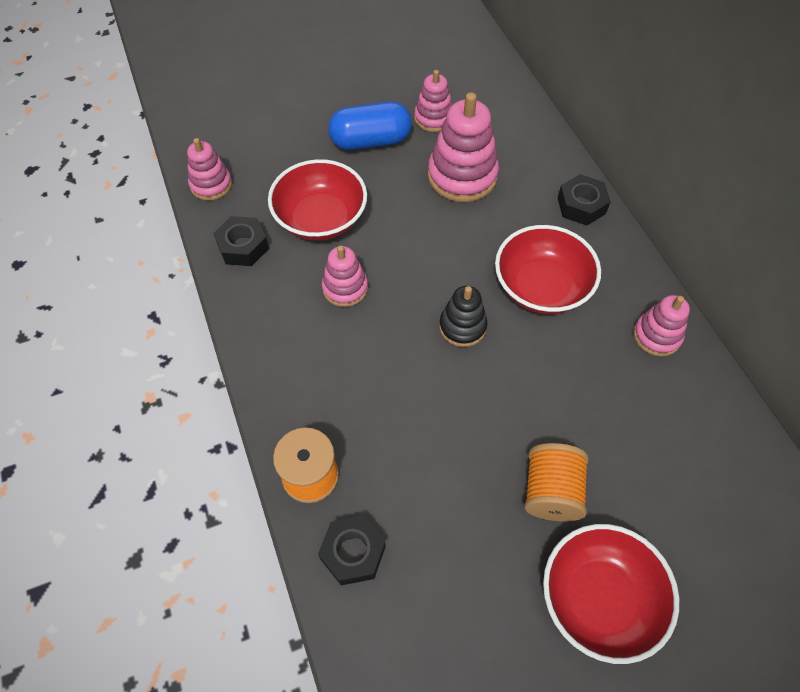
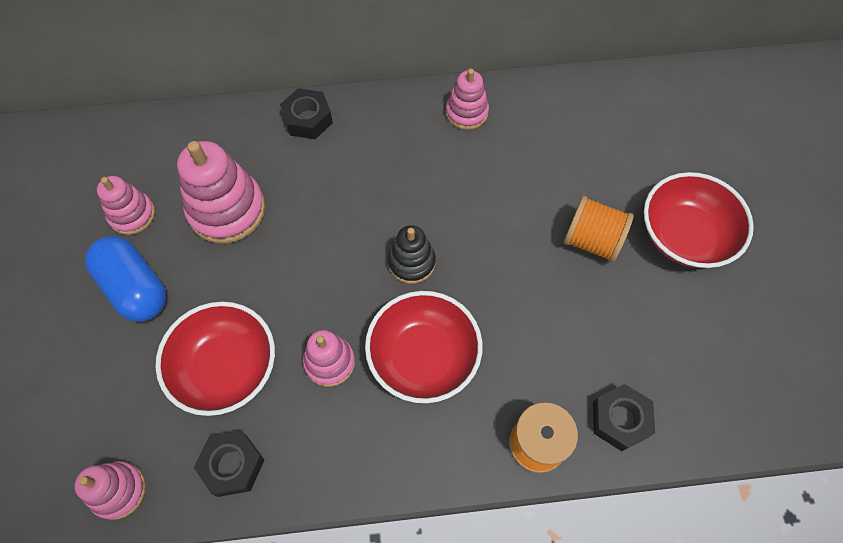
camera: 75 degrees left, 5 degrees up
blue capsule [328,102,412,150] -> blue capsule turned 45 degrees counterclockwise [85,236,167,322]
red bowl [495,225,601,314] -> red bowl moved to [365,291,483,403]

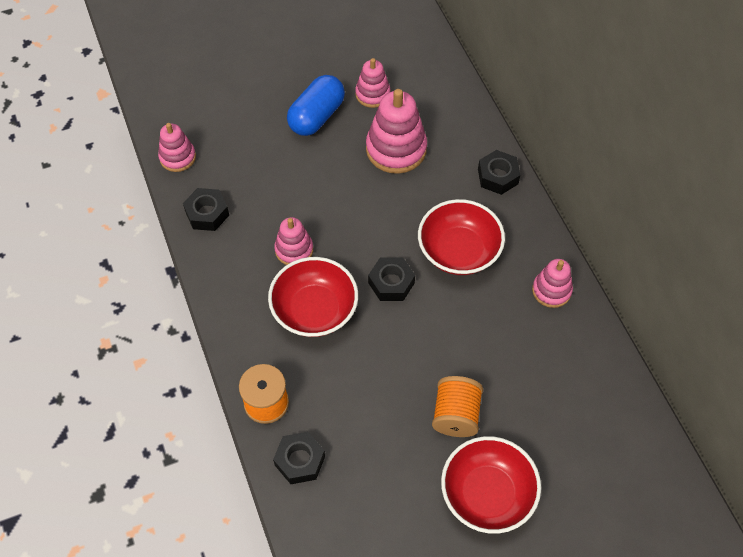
camera: 75 degrees right, 5 degrees down
red bowl [156,302,275,416] -> red bowl moved to [418,199,505,275]
black stacking toy [388,225,436,284] -> black nut [368,258,415,301]

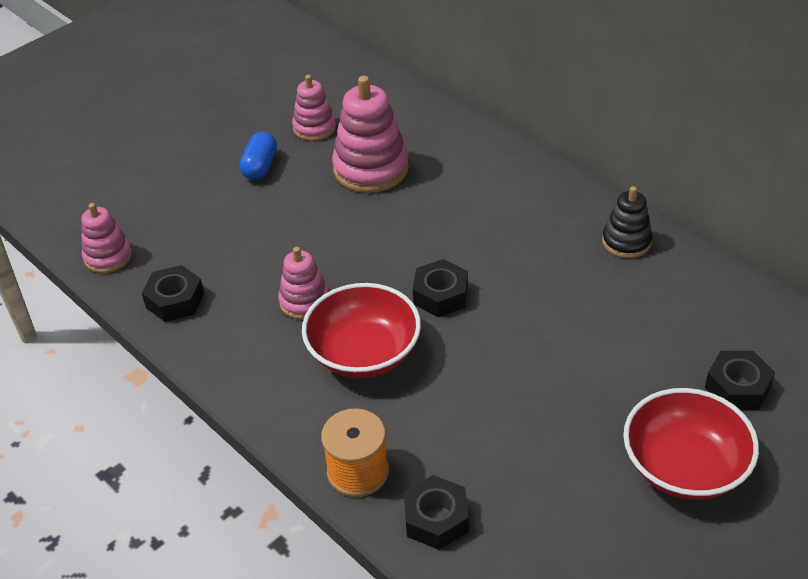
camera: 20 degrees left, 15 degrees down
blue capsule [287,75,345,136] -> blue capsule [239,132,277,180], size x0.64
red bowl [418,199,505,275] -> none
orange spool [432,376,483,437] -> none
black nut [478,150,520,195] -> black nut moved to [705,351,775,410]
pink stacking toy [532,259,573,308] -> black stacking toy [602,186,653,258]

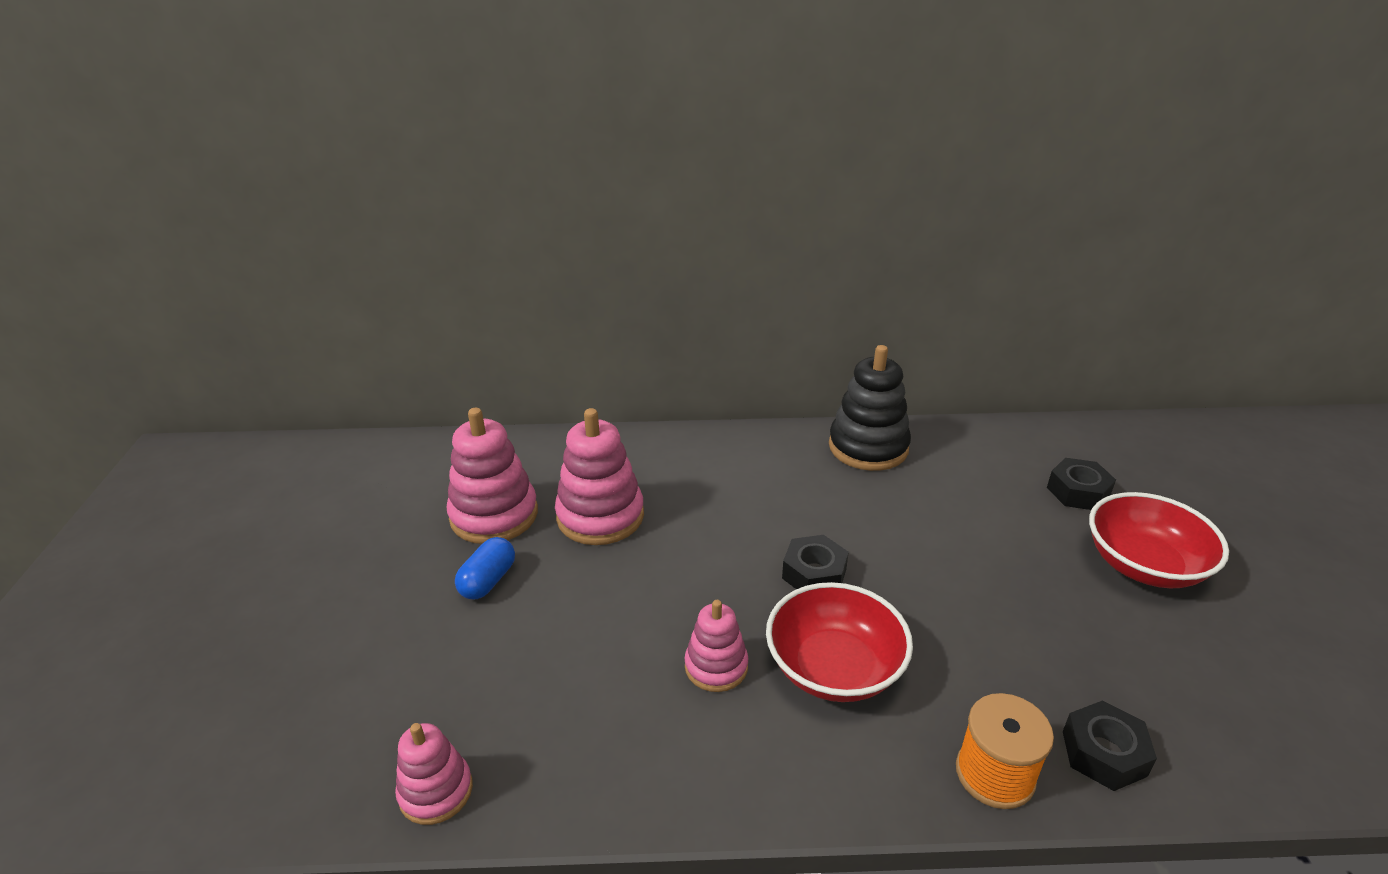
camera: 50 degrees left, 10 degrees down
black nut [142,265,204,322] -> none
blue capsule [239,132,277,180] -> blue capsule turned 60 degrees clockwise [455,537,515,599]
pink stacking toy [292,75,336,141] -> pink stacking toy [447,408,538,544], size x1.68
black stacking toy [602,186,653,258] -> black stacking toy [829,345,911,471], size x1.68

